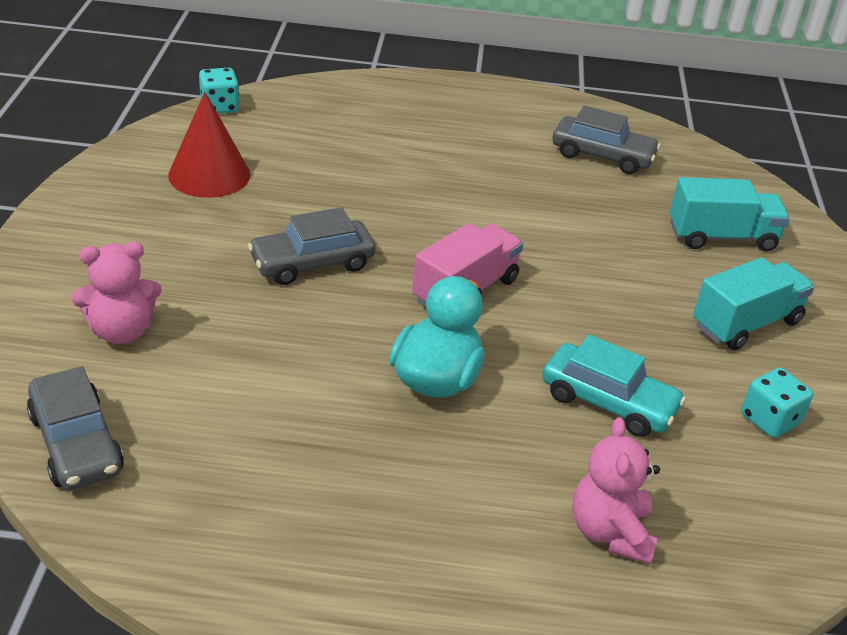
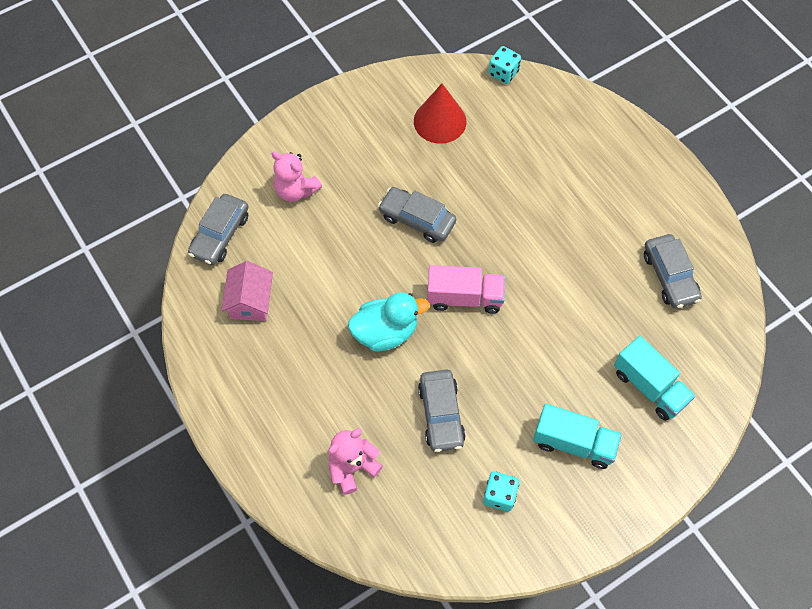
camera: 55 degrees right, 25 degrees up
turquoise car [542,334,686,437] -> grey car [418,370,466,452]
none -> pink house [221,261,273,321]

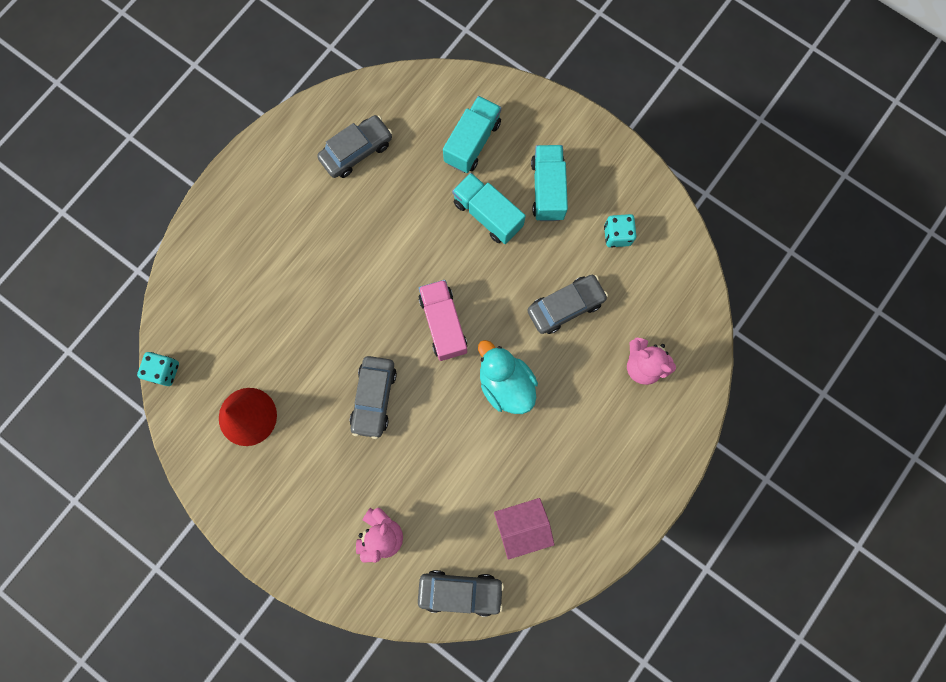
camera: 110 degrees left, 15 degrees up
none -> turquoise truck [452,173,526,244]

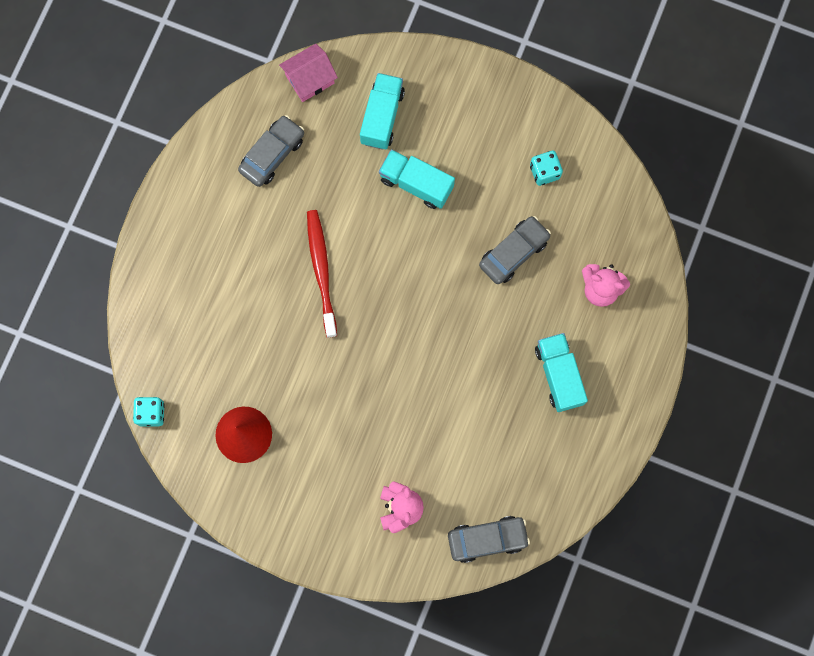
camera: 15 degrees left, 0 degrees up
grey car [350,356,397,439] -> none
pink truck [419,280,467,361] -> none
turquoise duck [478,340,538,414] -> none
pink house [494,498,554,560] -> pink house moved to [279,44,338,102]
turquoise truck [531,145,568,221] -> turquoise truck moved to [535,333,588,412]
none -> red toothbrush [307,210,337,338]

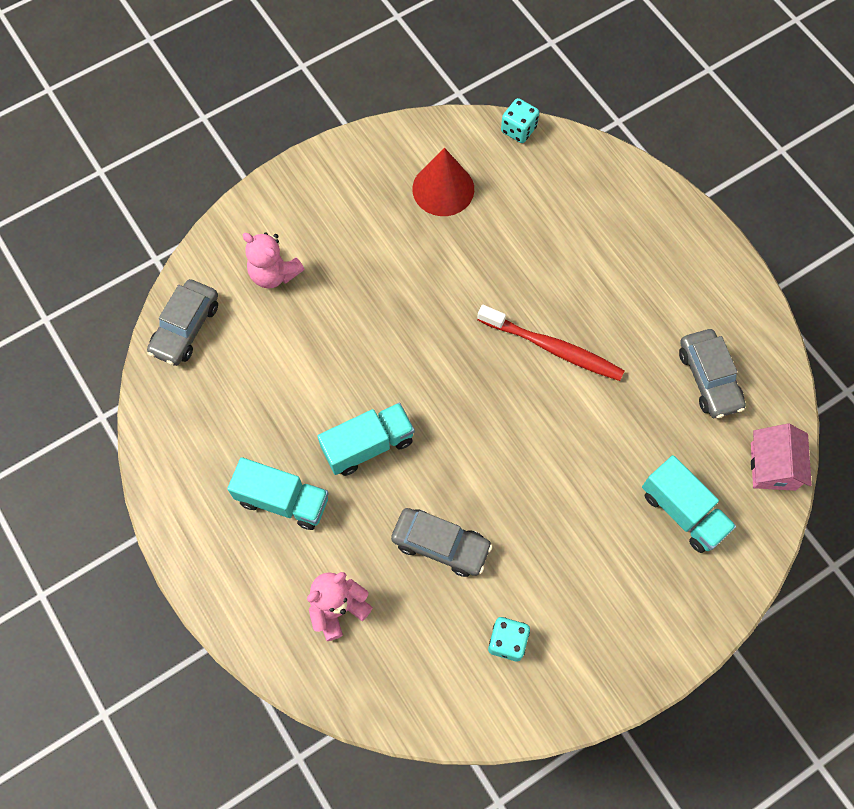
camera: 125 degrees right, 10 degrees down
turquoise truck [379,149,455,209] -> turquoise truck moved to [317,403,415,476]
grey car [479,216,551,284] -> grey car turned 60 degrees counterclockwise [391,508,493,577]

